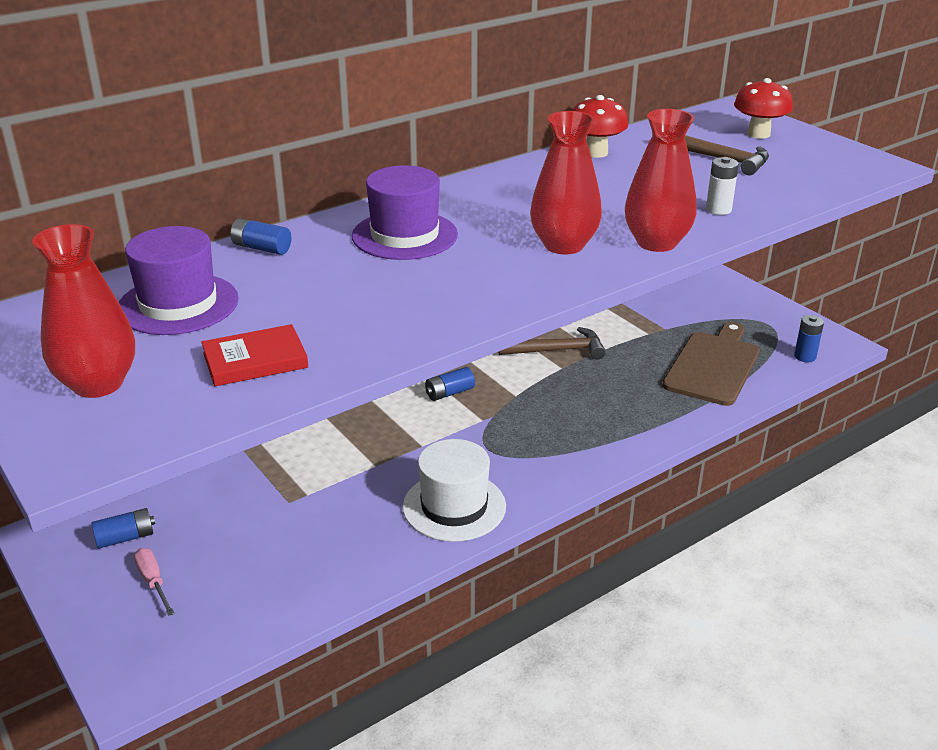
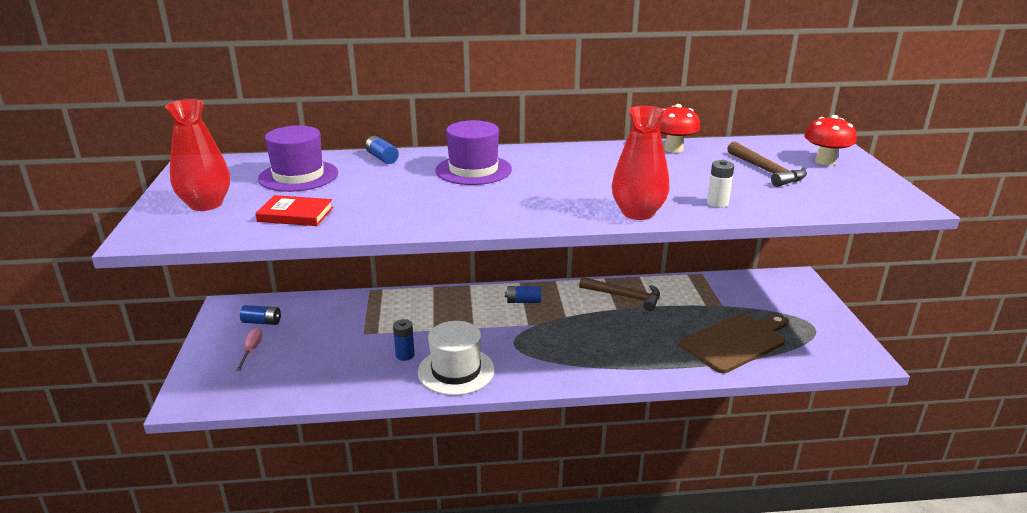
camera: 30 degrees right, 5 degrees down
red vase [530,111,602,255] -> none
blue battery [794,315,824,362] -> blue battery moved to [393,319,415,361]

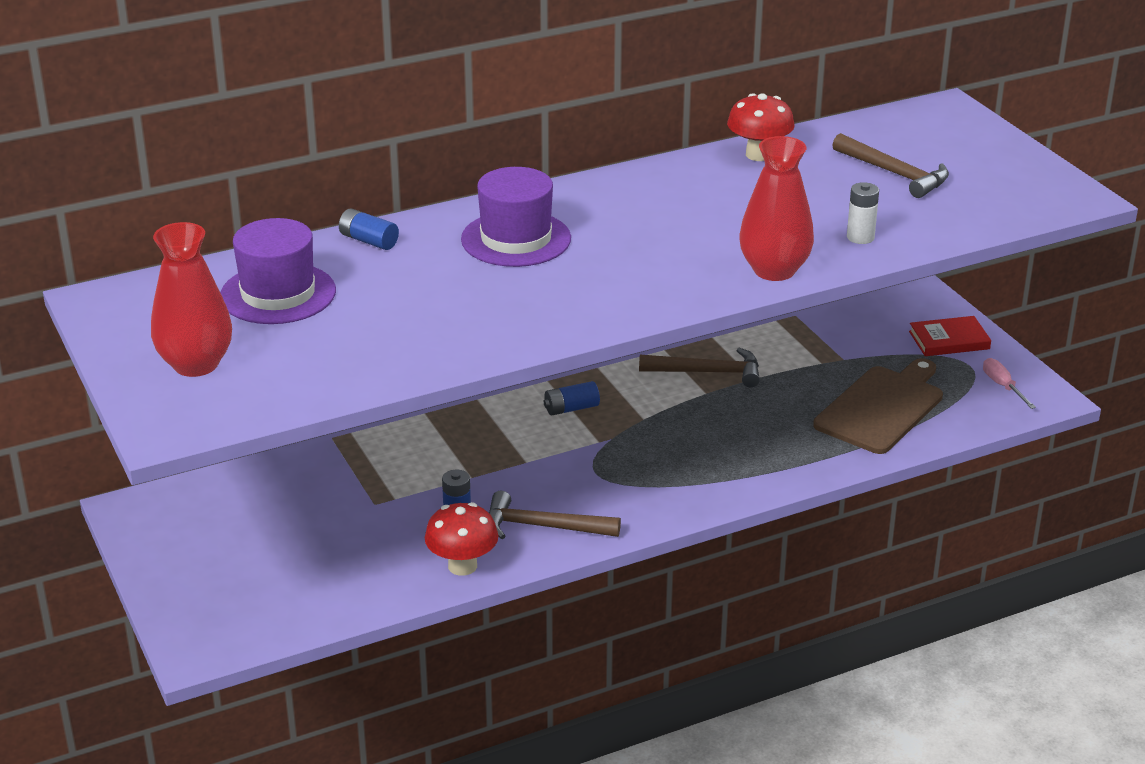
camera: 20 degrees left, 5 degrees up
pink screwdriver [236,328,262,371] -> pink screwdriver moved to [983,358,1036,409]
blue battery [240,305,281,325] -> none
red book [255,195,333,226] -> red book moved to [909,316,991,356]
white hat [418,321,495,395] -> brown hammer [489,491,621,539]
red mushroom [804,115,857,166] -> red mushroom moved to [425,502,498,576]

